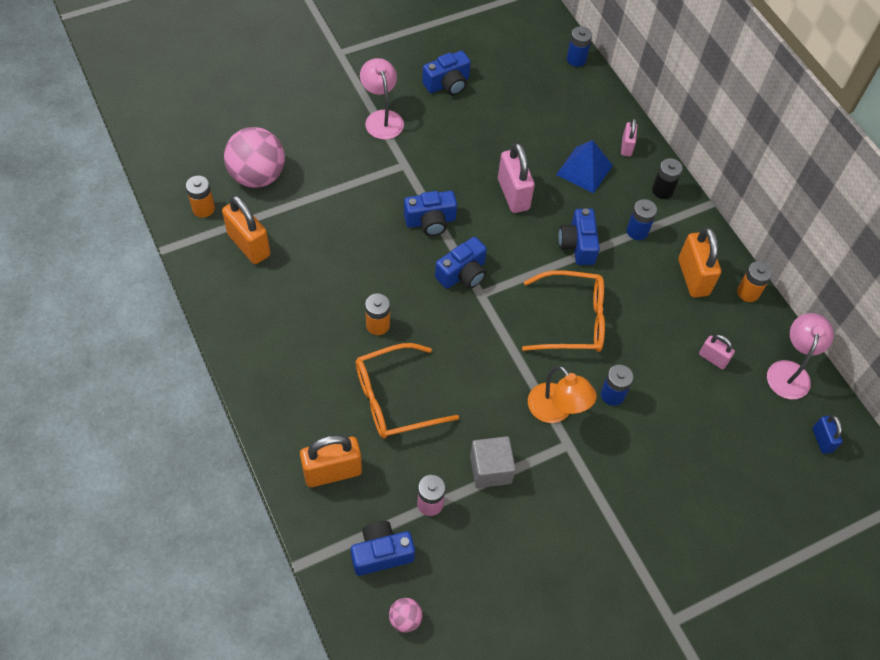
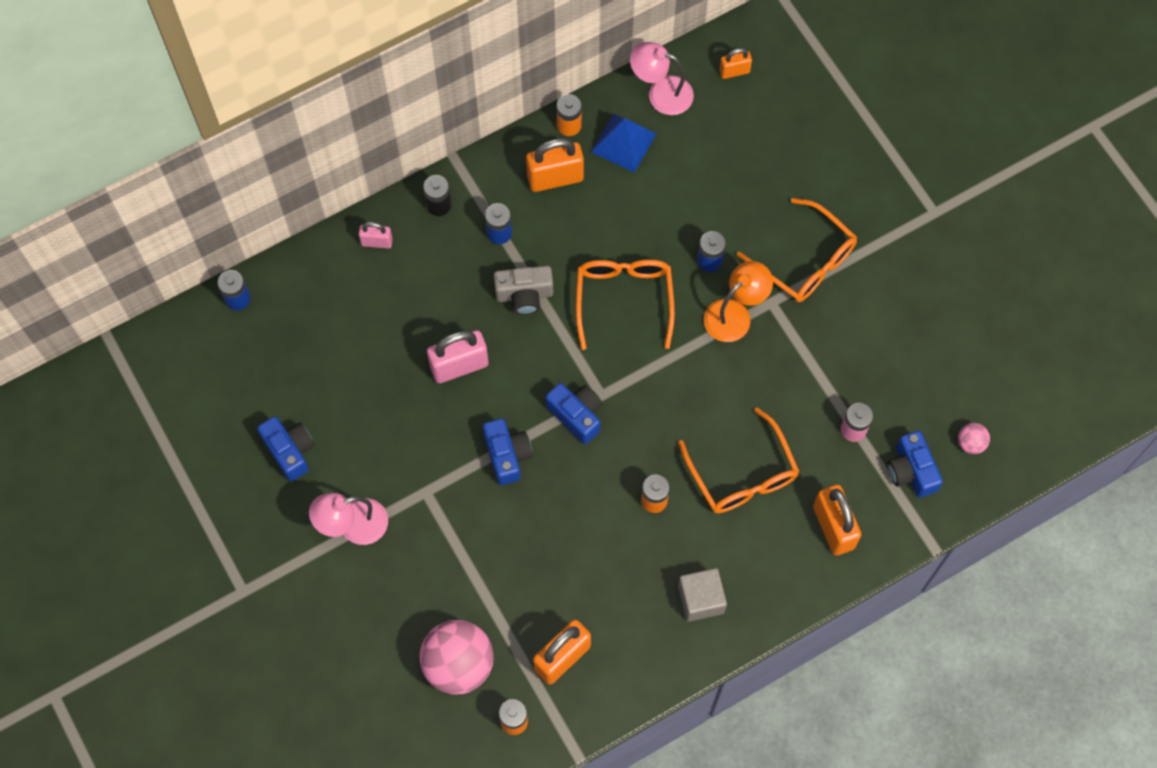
camera: 90 degrees left, 10 degrees up
grey cube [470,436,516,488] -> grey cube moved to [678,568,727,622]
blue pyramid [556,140,613,194] -> blue pyramid moved to [591,114,656,173]
blue camera [558,208,600,265] -> grey camera [494,266,553,315]
pink padlock [699,335,735,369] -> none
blue padlock [812,415,843,454] -> orange padlock [719,48,752,79]
none -> orange glasses [737,198,857,302]

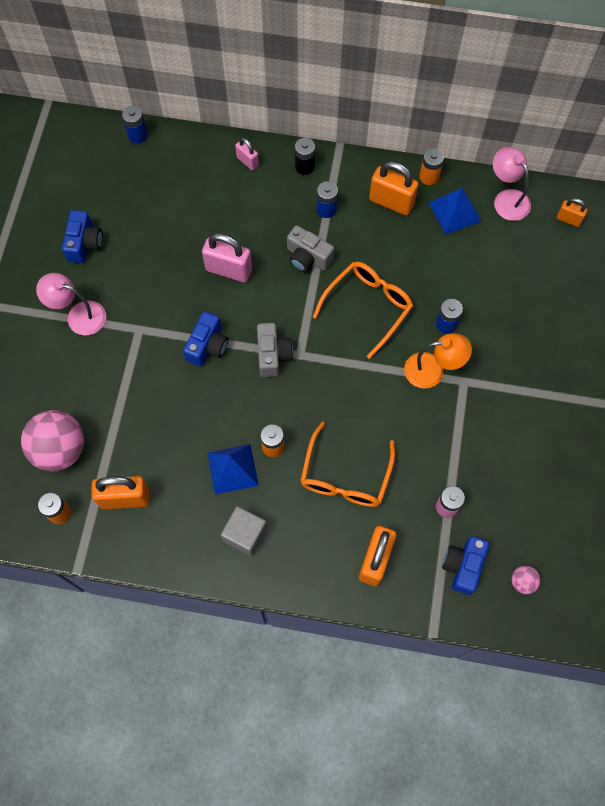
camera: 40 degrees right, 0 degrees up
blue camera [545,383,603,444] -> grey camera [257,323,293,377]
orange glasses [737,198,857,302] -> none
none -> blue pyramid [207,444,259,495]

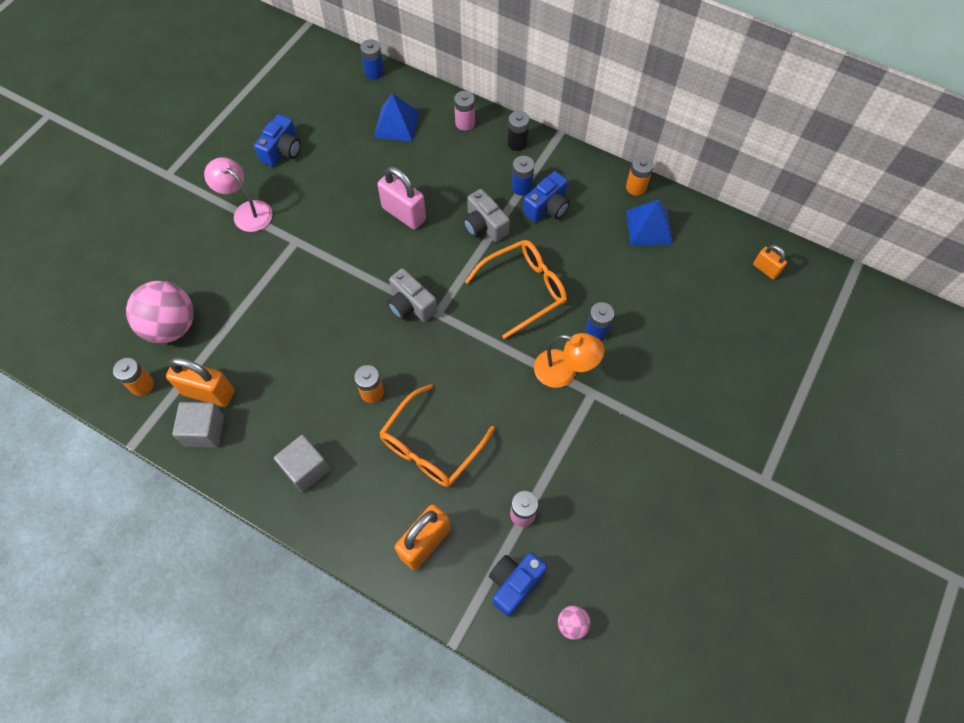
camera: 20 degrees right, 5 degrees down
blue camera [183,311,228,366] -> blue camera moved to [523,171,570,222]
blue pyramid [207,444,259,495] -> blue pyramid moved to [374,93,419,142]
pink padlock [235,138,259,170] -> pink battery [454,91,475,131]
grey camera [257,323,293,377] -> grey camera turned 120 degrees clockwise [387,268,437,322]
orange padlock [369,161,419,215] -> none
pink lamp [493,147,531,221] -> none
none -> grey cube [172,402,224,448]

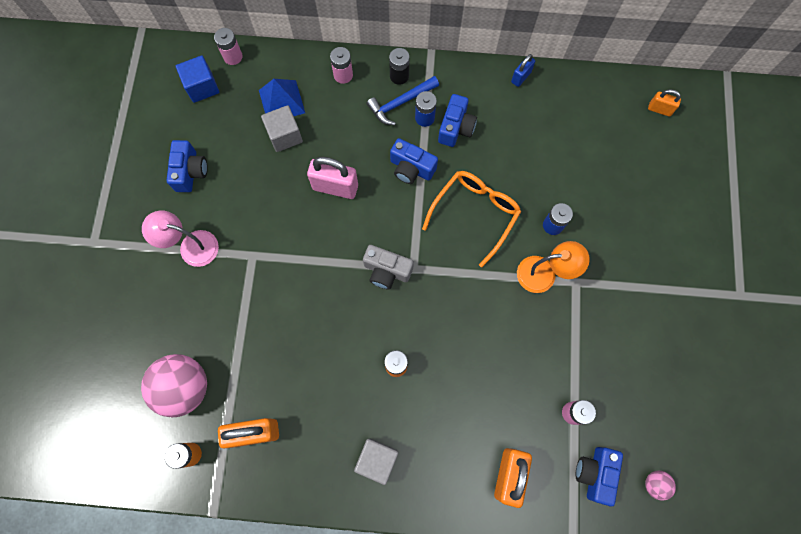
camera: 25 degrees left, 10 degrees up
grey cube [172,402,224,448] -> grey cube moved to [261,105,303,152]
blue battery [360,39,384,80] -> pink battery [214,28,243,65]
orange glasses [379,384,495,487] -> none
grey camera [463,189,510,242] -> blue camera [390,138,438,184]
orange battery [626,156,654,196] -> blue padlock [511,54,535,87]
blue pyramid [626,200,673,246] -> none
none -> blue cube [176,56,219,103]
none -> blue hammer [367,76,439,125]

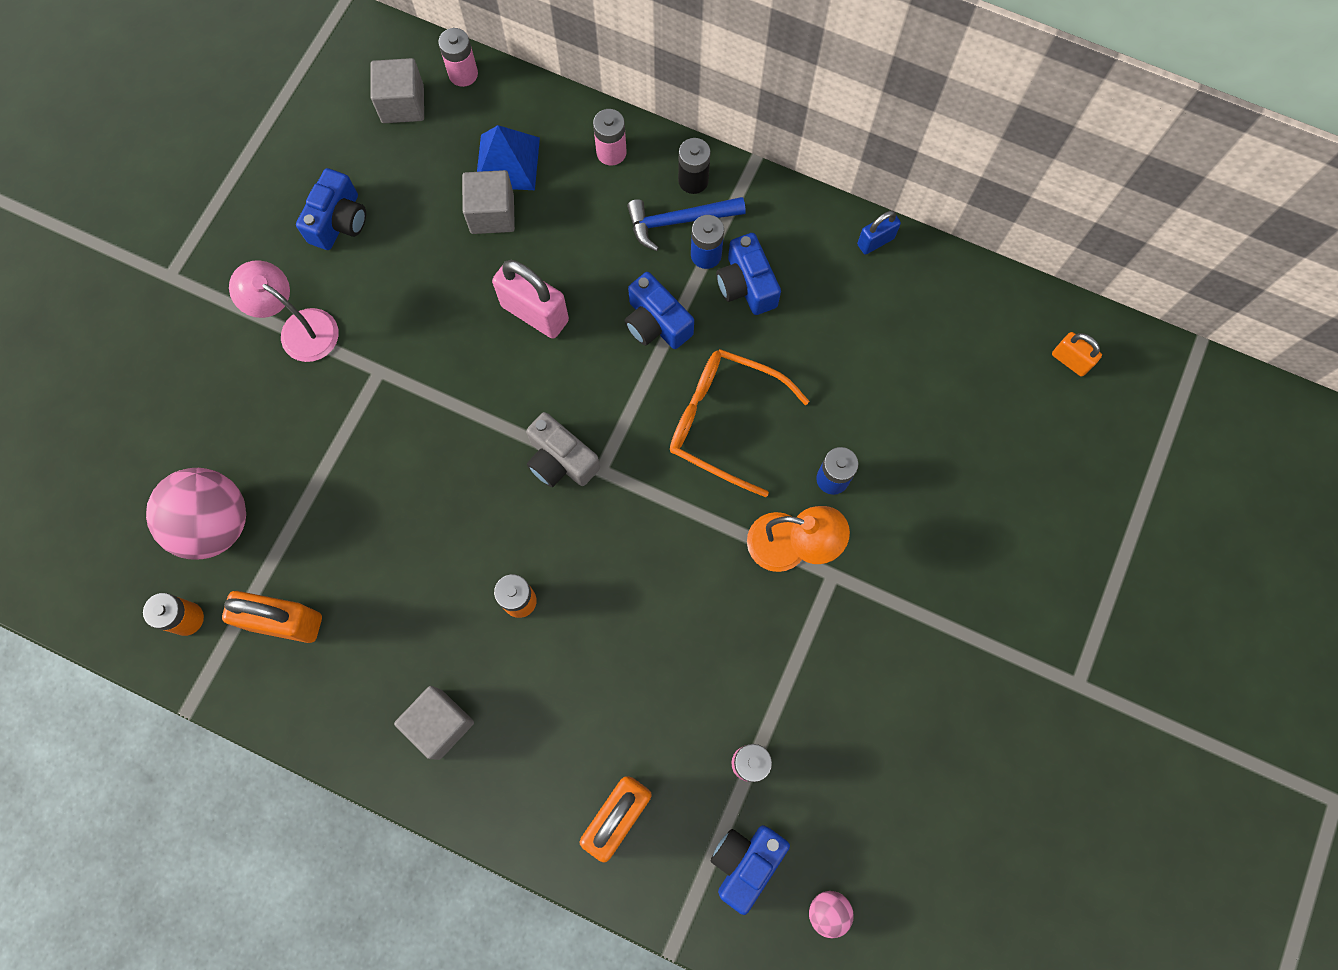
camera: 20 degrees right, 0 degrees up
blue cube [176,56,219,103] -> grey cube [371,58,424,123]
orange glasses [422,171,521,267] -> orange glasses turned 120 degrees counterclockwise [670,349,809,497]
blue camera [438,94,477,147] -> blue camera turned 120 degrees clockwise [716,233,781,315]

